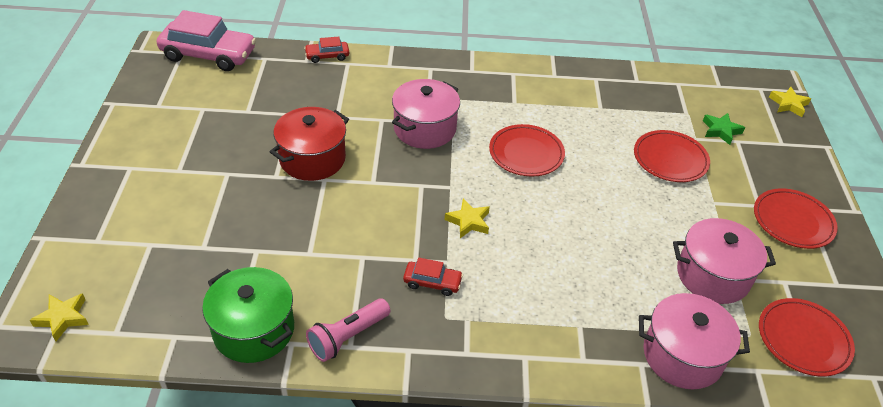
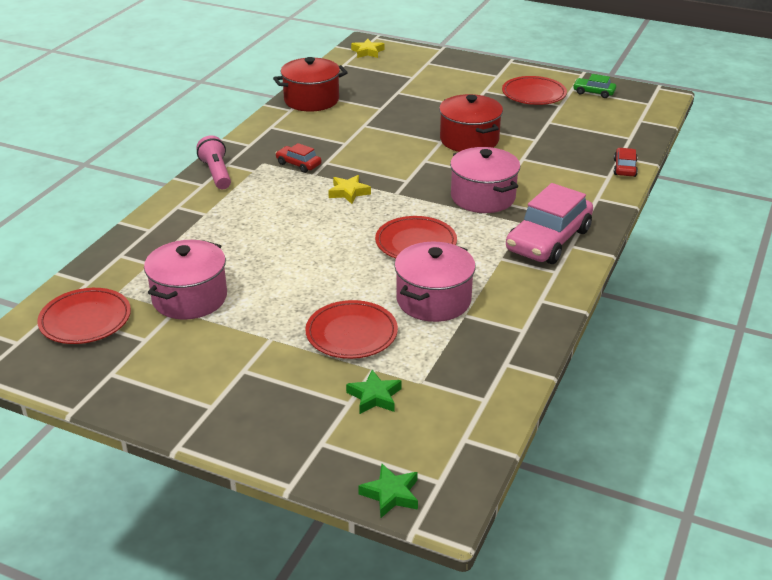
camera: 115 degrees right, 10 degrees down
pink car [157,10,256,71] -> pink car moved to [506,183,593,264]
green pot [202,267,294,363] -> red pot [273,57,348,112]
pink flashlight [306,298,391,362] -> pink flashlight moved to [196,135,231,189]
red car [403,258,463,296] -> red car turned 90 degrees clockwise [275,143,321,173]
pink pot [639,293,750,389] -> pink pot moved to [394,242,476,322]
red plate [754,188,838,249] -> red plate moved to [502,76,567,105]
yellow star [769,87,811,117] -> green star [358,463,418,518]
none -> green car [573,74,616,98]

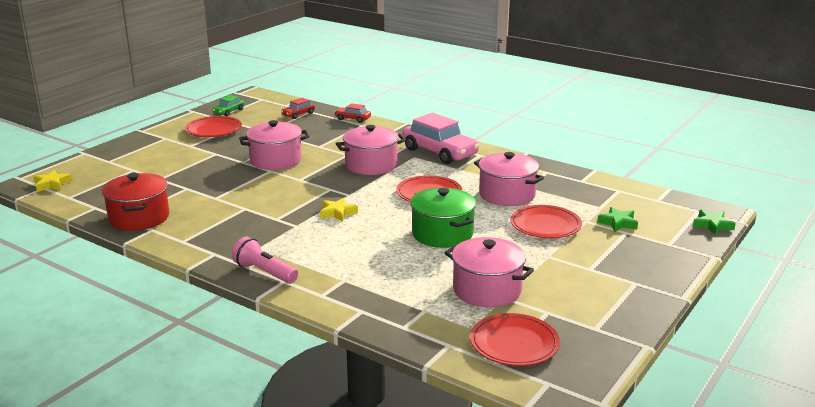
camera: 80 degrees left, 10 degrees down
pink flashlight [196,135,231,189] -> pink flashlight turned 45 degrees clockwise [232,236,298,284]
red car [275,143,321,173] -> red car moved to [281,98,315,119]
red pot [439,94,503,152] -> pink pot [239,120,309,170]
none -> green pot [410,188,476,248]

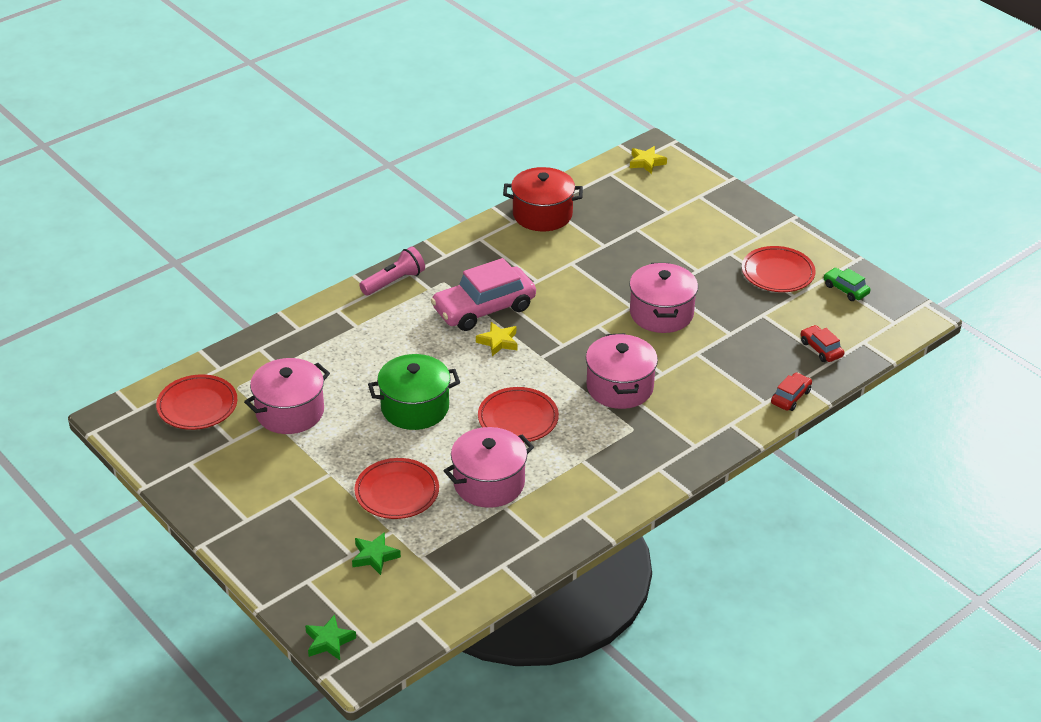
camera: 105 degrees right, 15 degrees up
pink car [402,113,480,164] -> pink car moved to [431,258,536,331]

